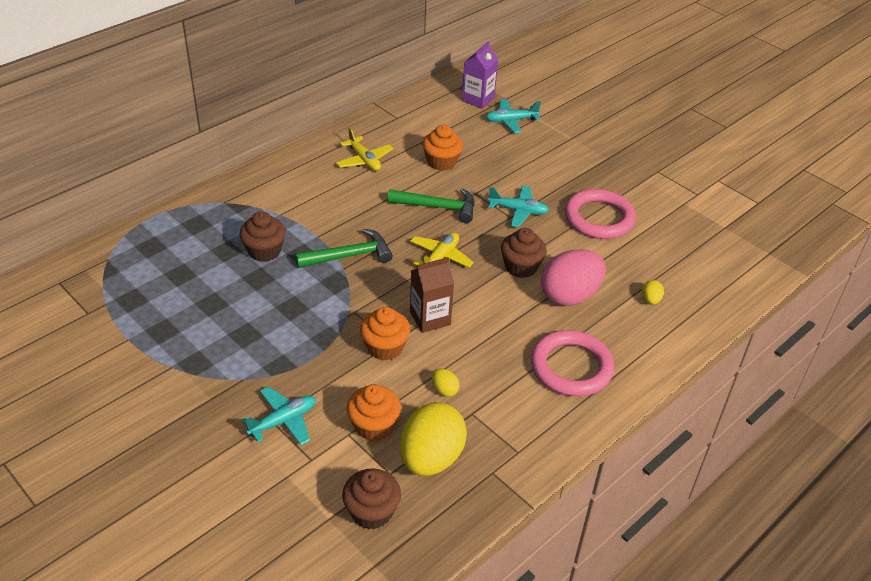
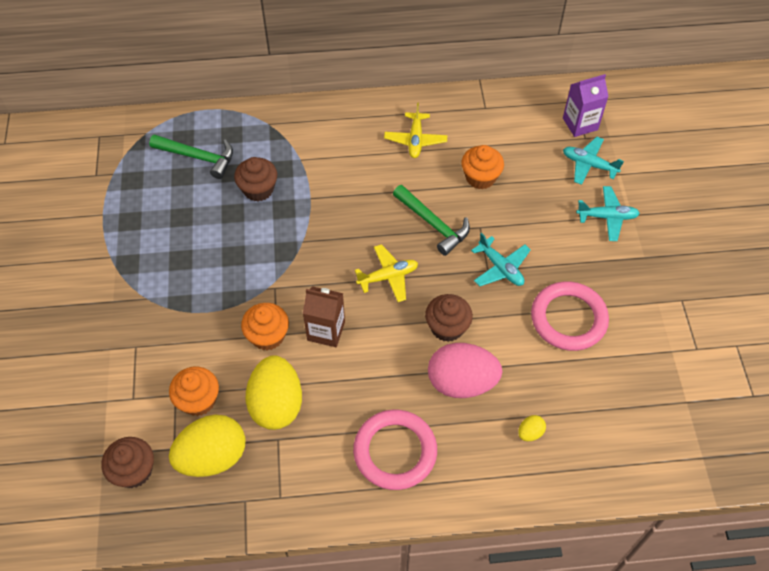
camera: 40 degrees right, 15 degrees up
turquoise plane [242,386,316,445] -> turquoise plane moved to [576,186,640,241]
green hammer [295,229,393,268] -> green hammer moved to [149,135,233,179]
yellow egg [432,368,460,397] -> yellow egg [246,355,302,430], size x2.40

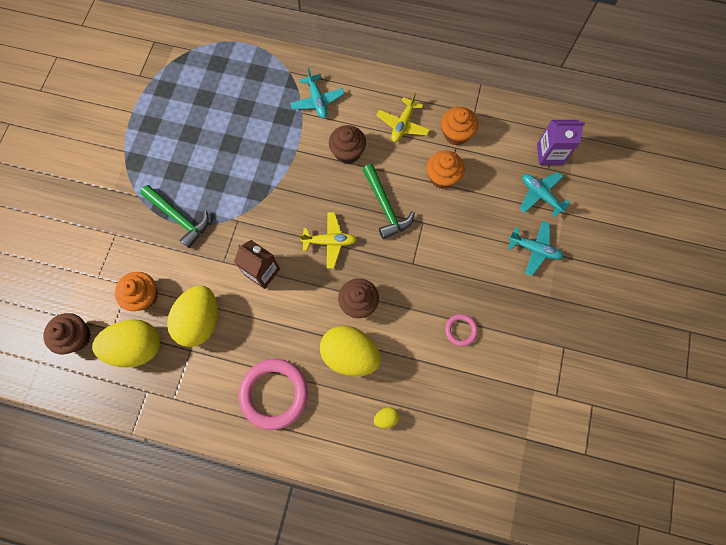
camera: 20 degrees right, 15 degrees up
green hammer [149,135,233,179] -> green hammer moved to [140,185,209,248]
brown cupcake [234,157,277,201] -> brown cupcake moved to [329,125,366,164]
orange cupcake [241,303,289,351] -> orange cupcake moved to [441,107,478,145]
pink egg [428,343,503,398] -> yellow egg [320,326,381,376]
turquoise plane [471,233,531,287] -> turquoise plane moved to [290,68,345,118]
pink ring [531,281,609,351] -> pink ring [445,314,478,346], size x0.49

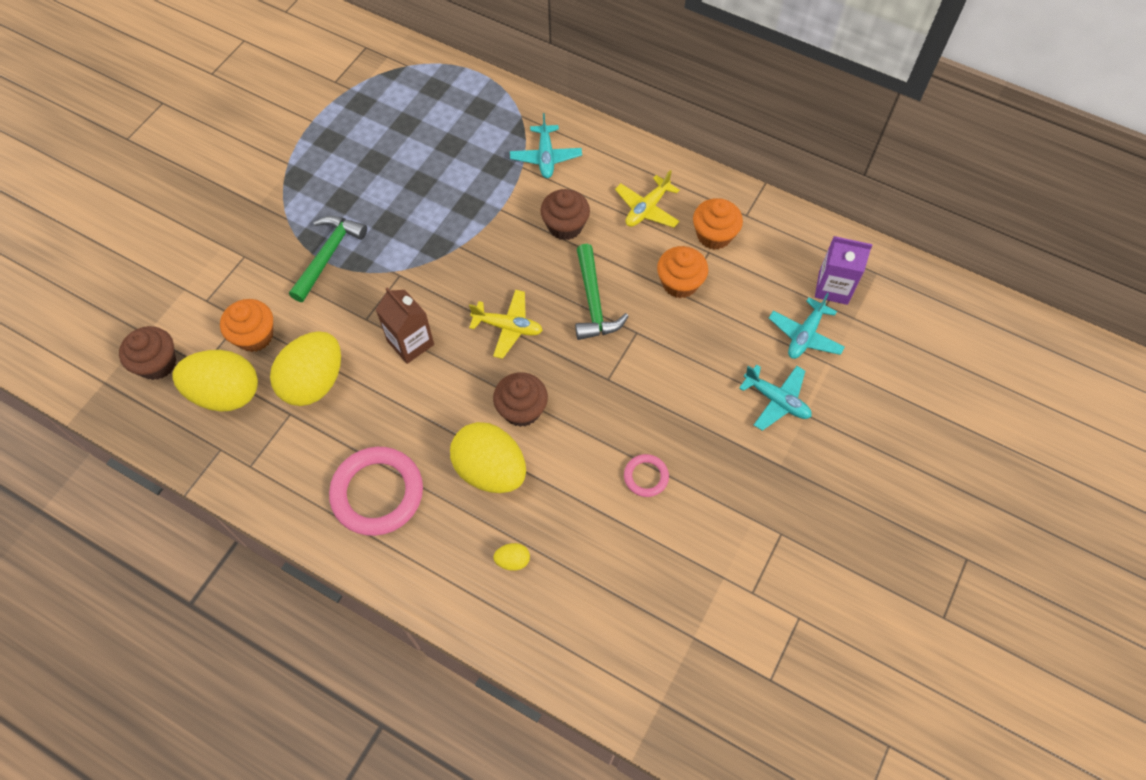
camera: 15 degrees right, 10 degrees down
green hammer [140,185,209,248] -> green hammer turned 120 degrees counterclockwise [289,216,367,302]
turquoise plane [520,172,570,217] -> turquoise plane turned 120 degrees counterclockwise [769,293,845,359]

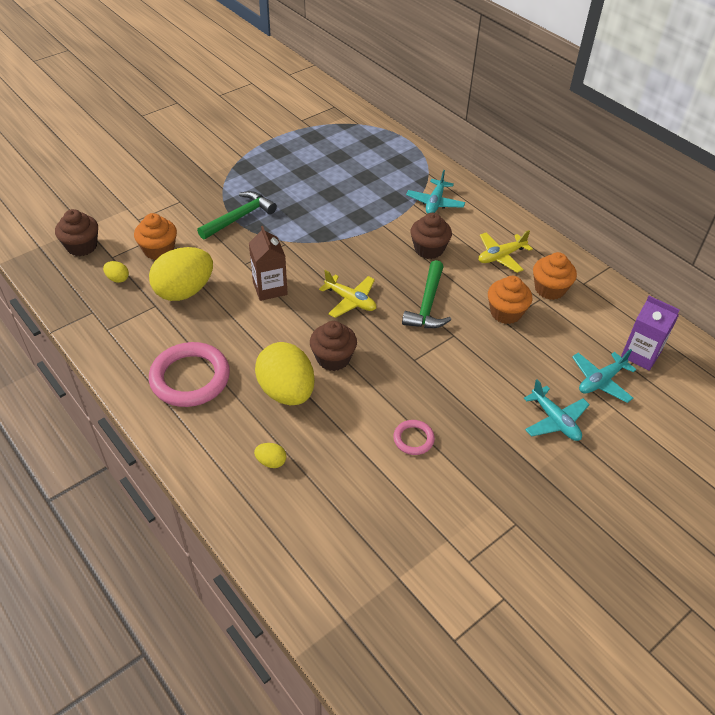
camera: 20 degrees right, 15 degrees down
yellow egg [172,350,258,412] -> yellow egg [103,261,129,283], size x0.42

